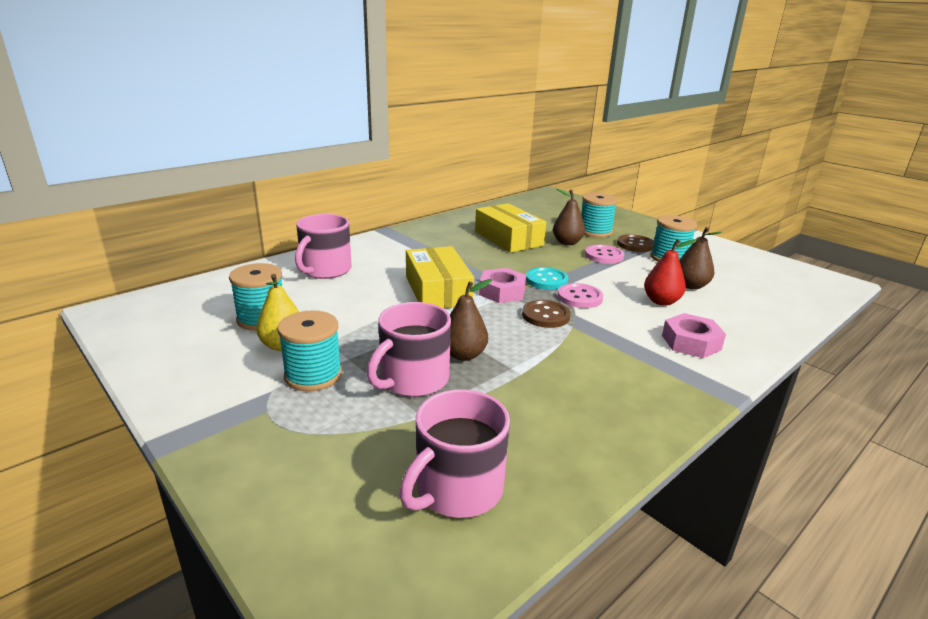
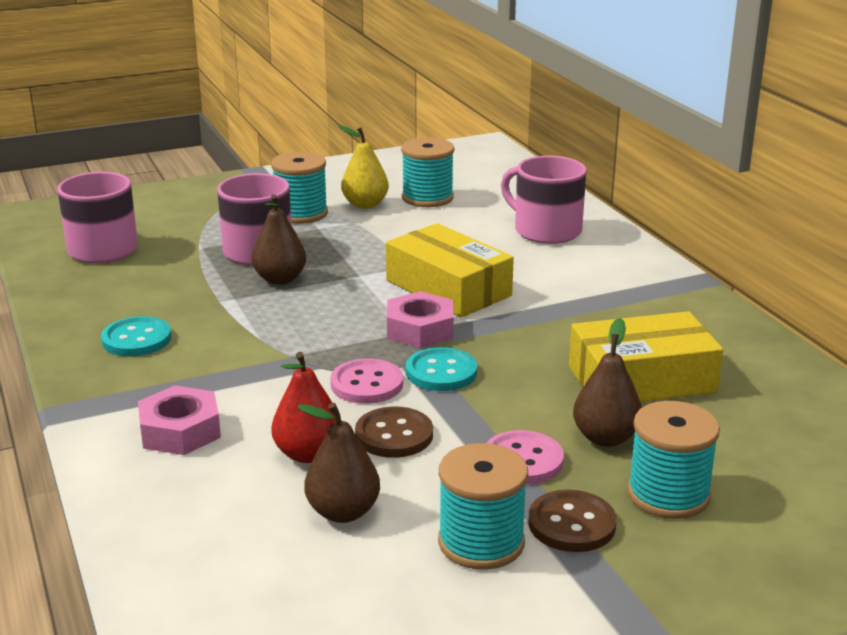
camera: 110 degrees right, 0 degrees up
yellow box [406,246,474,309] -> yellow box turned 45 degrees clockwise [386,223,514,318]
brown button [522,300,570,328] -> brown button moved to [355,406,433,458]
none -> turquoise button [101,316,171,356]

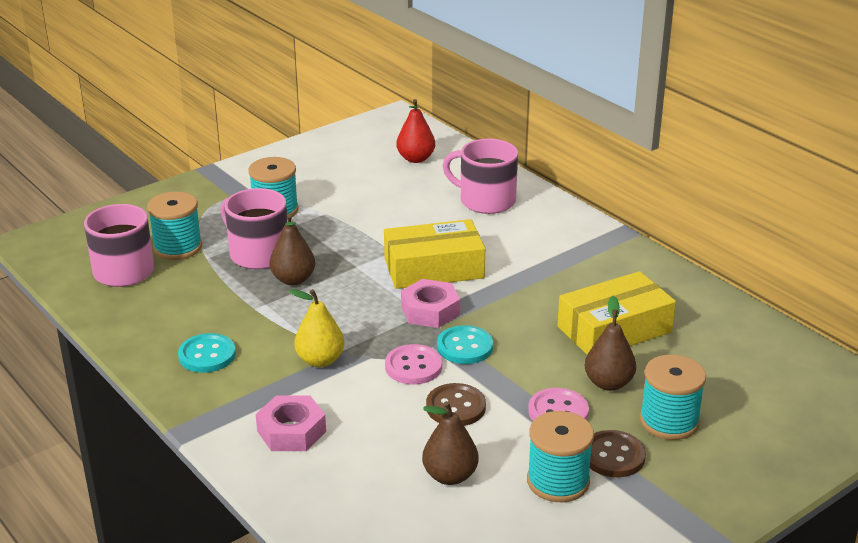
camera: 15 degrees left, 5 degrees up
red pear [271,352,336,463] -> red pear moved to [396,99,435,163]
yellow pear [339,125,389,209] -> yellow pear moved to [289,289,345,367]
yellow box [386,223,514,318] -> yellow box turned 45 degrees counterclockwise [384,219,485,289]
turquoise spool [401,137,454,207] -> turquoise spool moved to [147,191,202,260]

